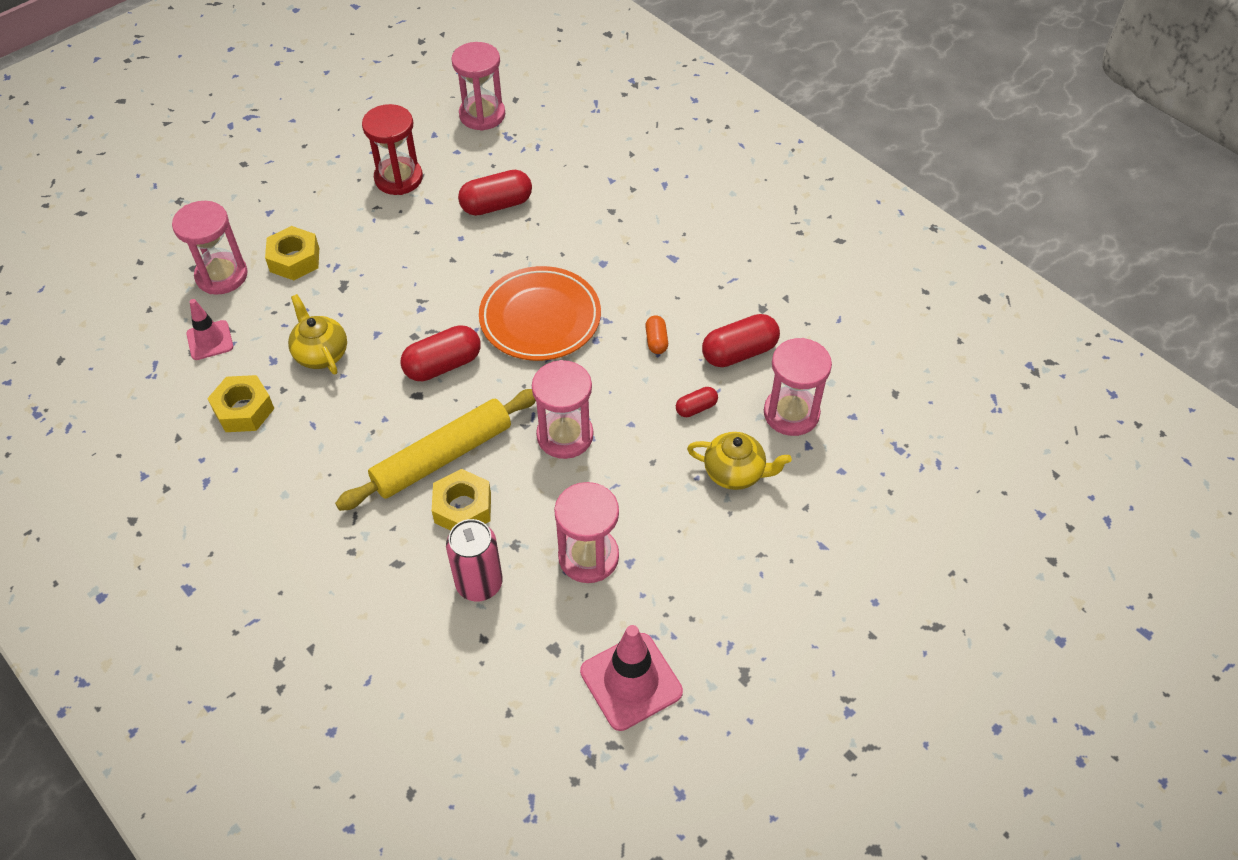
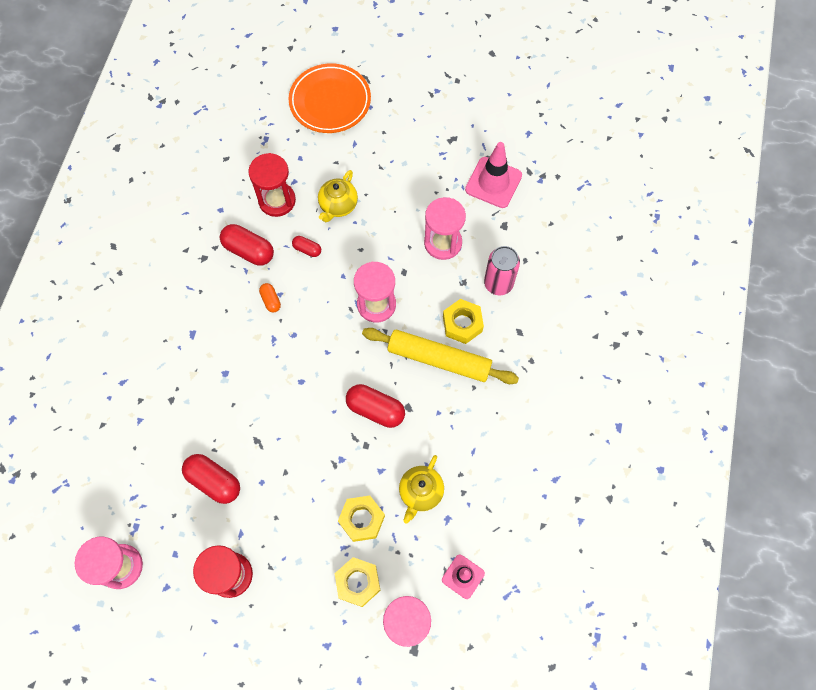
camera: 125 degrees left, 15 degrees up
yellow nut [207,375,274,432] -> yellow nut moved to [338,496,385,542]
orange plate [479,266,601,361] -> orange plate moved to [288,63,371,133]
orange capsule [645,315,668,354] -> orange capsule turned 75 degrees counterclockwise [259,283,281,313]
yellow teapot [687,432,792,490] -> yellow teapot turned 135 degrees counterclockwise [318,170,358,222]
pink hourglass [764,338,832,436] -> red hourglass [248,153,296,217]

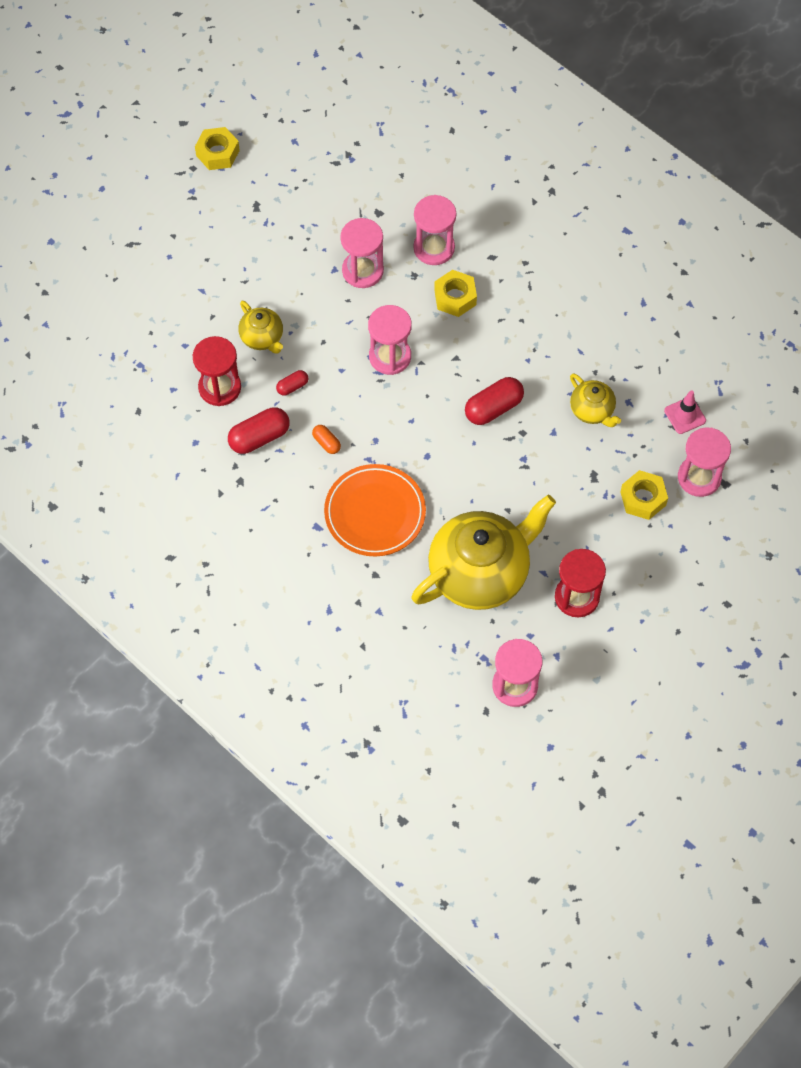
camera: 60 degrees left, 5 degrees down
red capsule [182,454,240,504] -> yellow teapot [411,495,556,610]
orange capsule [259,283,281,313] -> orange capsule turned 45 degrees clockwise [312,425,341,454]
orange plate [288,63,371,133] -> orange plate moved to [324,464,426,557]
yellow nut [338,496,385,542] -> yellow nut moved to [195,127,240,170]
yellow rolling pin [362,328,519,384] -> none
pink traffic cone [465,142,522,208] -> none
pink can [484,246,520,295] -> pink hourglass [414,195,456,265]

